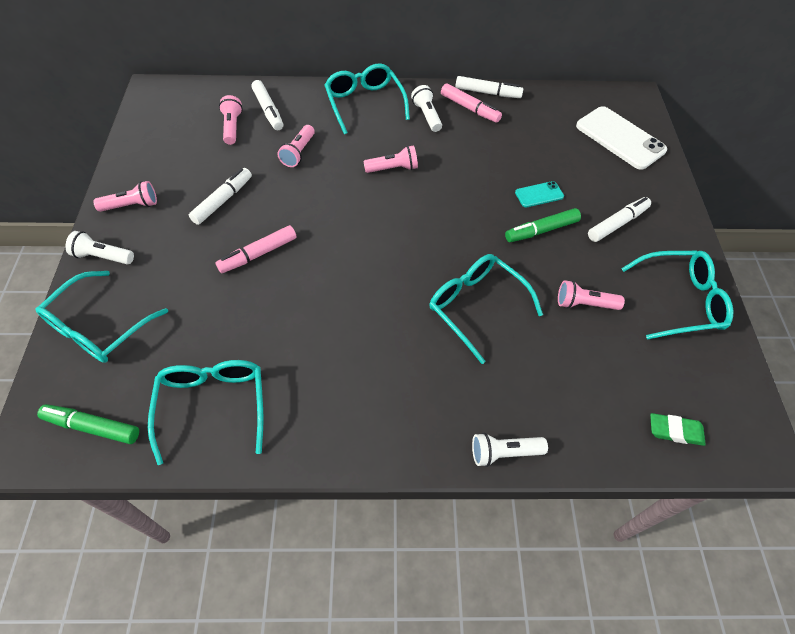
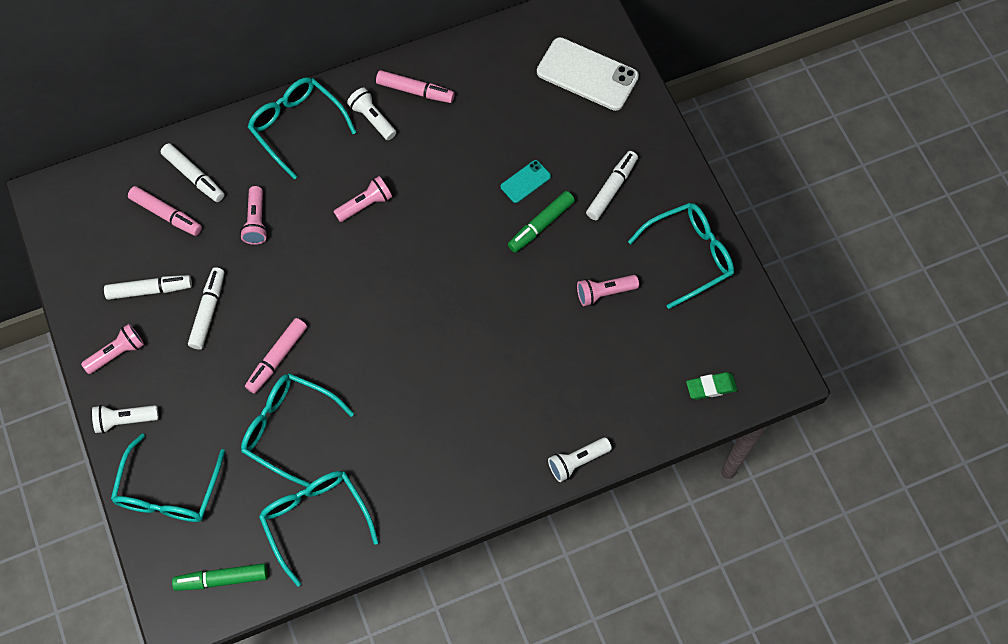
camera: 20 degrees left, 10 degrees up
pink flashlight [219,95,243,145] -> pink marker [128,186,202,236]
turquoise glasses [429,254,543,364] -> turquoise glasses moved to [241,373,354,487]
white marker [455,76,523,98] -> white marker moved to [104,275,192,300]

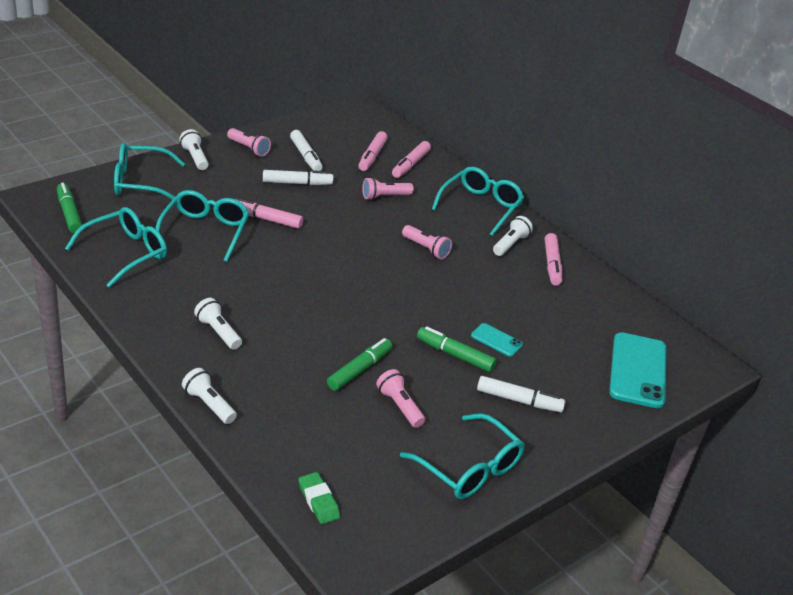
camera: 70 degrees right, 30 degrees down
white marker [161,143,225,202] -> pink marker [392,141,431,178]
white phone [537,37,639,111] -> turquoise phone [609,332,667,408]
none -> white flashlight [194,298,242,350]
none -> green marker [327,338,392,391]

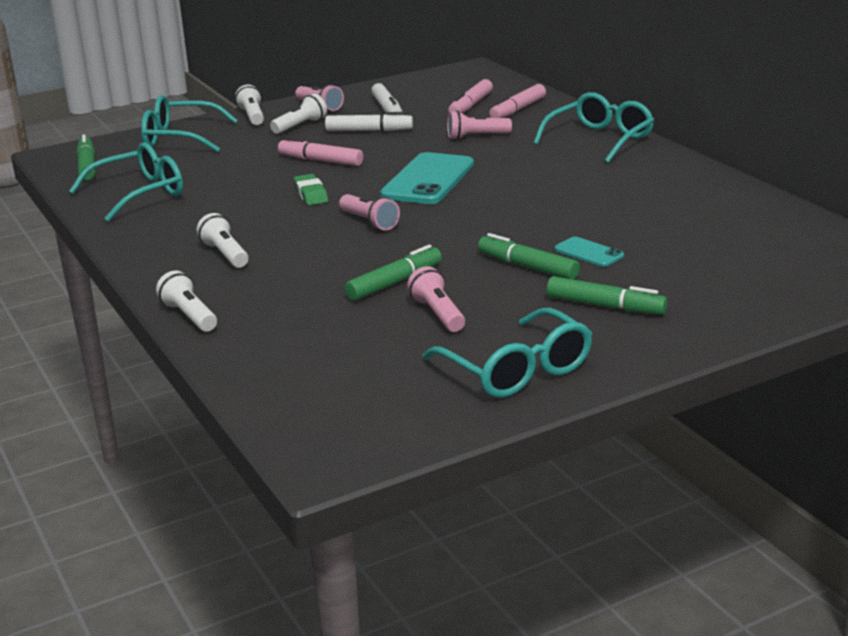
camera: 15 degrees right, 10 degrees down
turquoise glasses [155,190,249,262] -> none
green eraser [299,472,340,524] -> green eraser moved to [294,174,328,205]
pink flashlight [402,225,452,259] -> pink flashlight moved to [339,194,400,231]
white marker [477,376,566,412] -> green marker [547,276,668,315]
white flashlight [493,216,533,256] -> white flashlight moved to [270,94,327,134]
pink marker [545,233,562,286] -> none
turquoise phone [609,332,667,408] -> turquoise phone moved to [380,152,474,204]

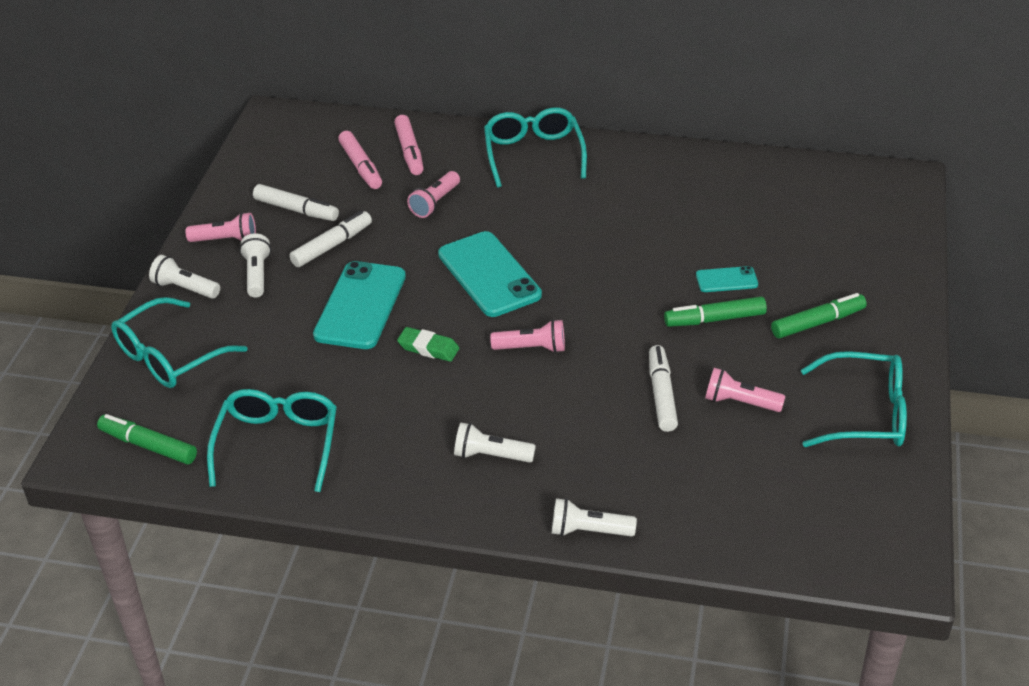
camera: 50 degrees left, 15 degrees up
pink marker [278,137,363,166] -> turquoise phone [313,261,406,349]
green marker [345,245,442,301] -> white marker [649,345,678,432]

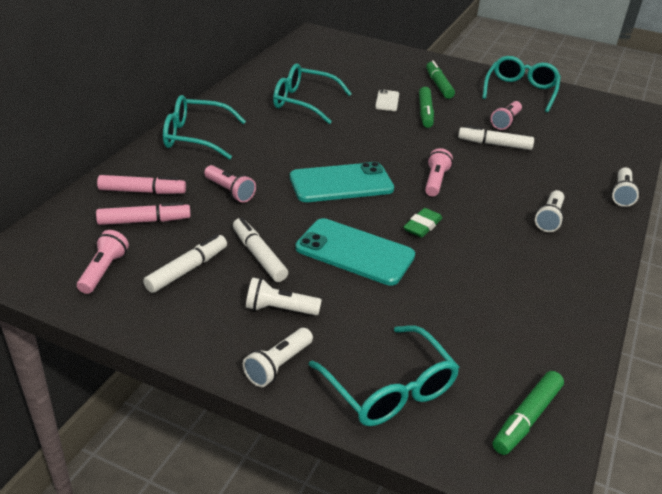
camera: 80 degrees left, 5 degrees down
pink flashlight [185,212,256,242] -> pink flashlight moved to [77,230,129,294]
turquoise glasses [207,389,337,492] -> turquoise glasses moved to [273,64,352,124]
turquoise phone [696,266,758,292] -> white phone [375,89,399,111]

